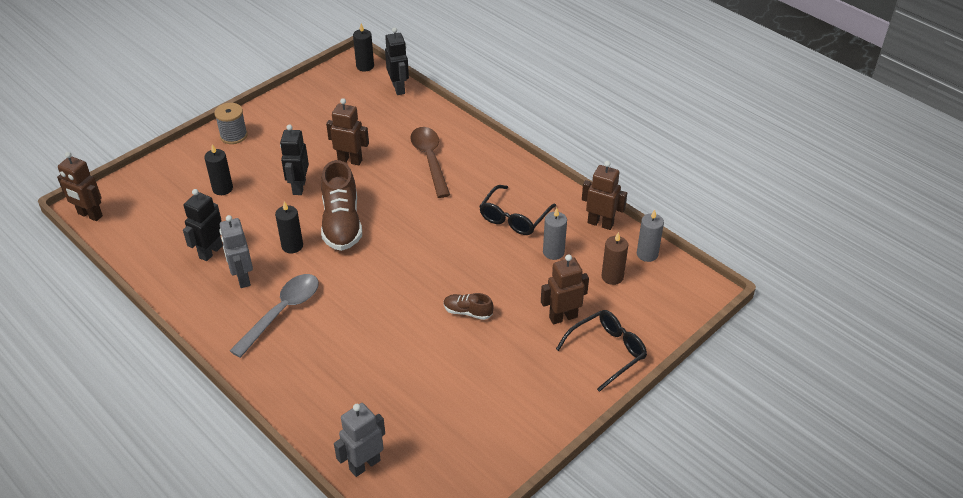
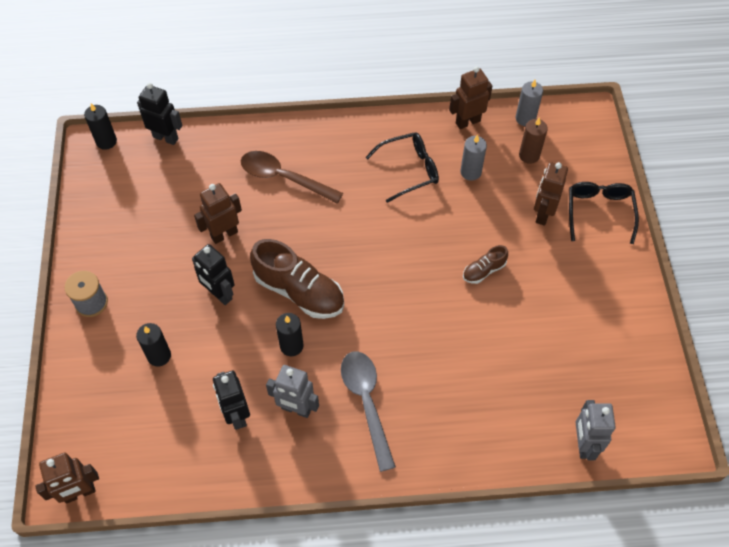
camera: 50 degrees left, 15 degrees up
black glasses [479,185,556,235] -> black glasses turned 90 degrees counterclockwise [365,133,439,203]

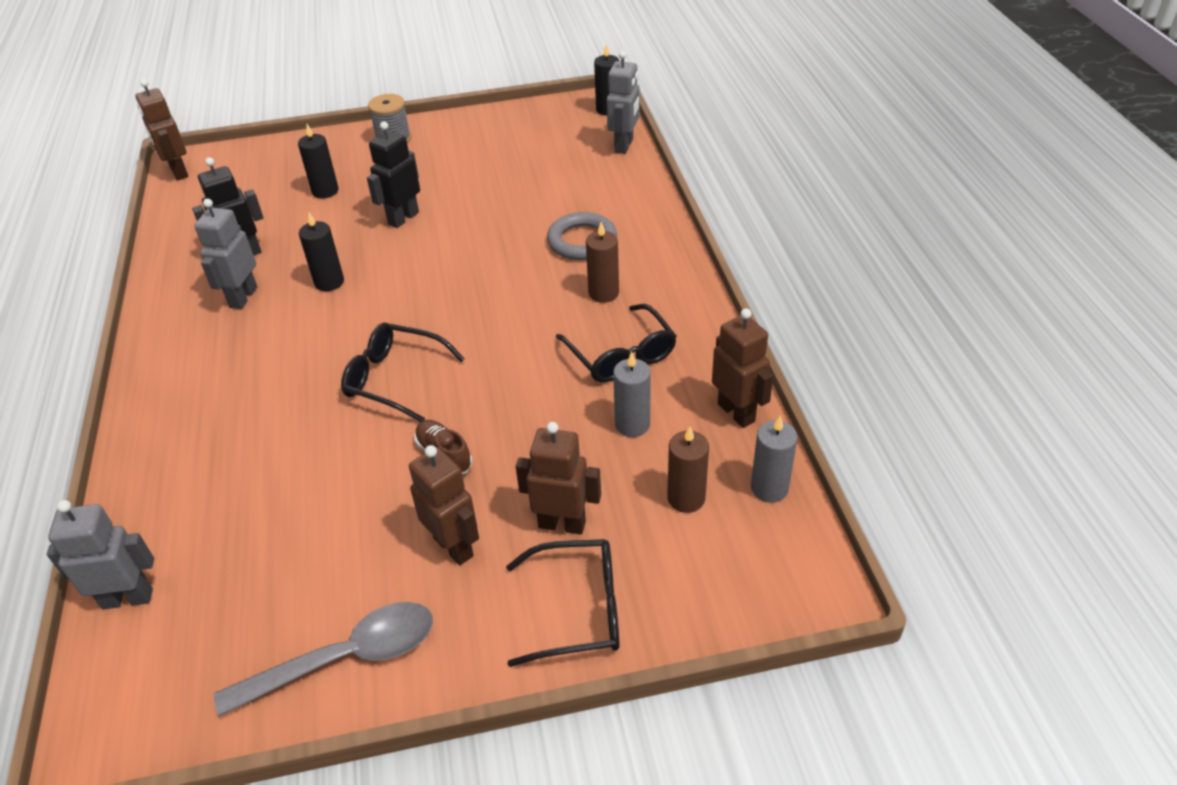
camera: 85 degrees right, 15 degrees down
black robot [137,83,183,145] -> grey robot [607,51,640,154]
brown robot [194,183,242,244] -> brown robot moved to [409,445,479,566]
brown spoon [241,151,343,204] -> grey ring [547,212,617,260]
brown shoe [250,239,344,319] -> none
grey spoon [341,351,396,472] -> grey spoon moved to [214,602,433,717]
none -> black glasses [341,323,465,422]
none -> brown candle [586,222,619,303]

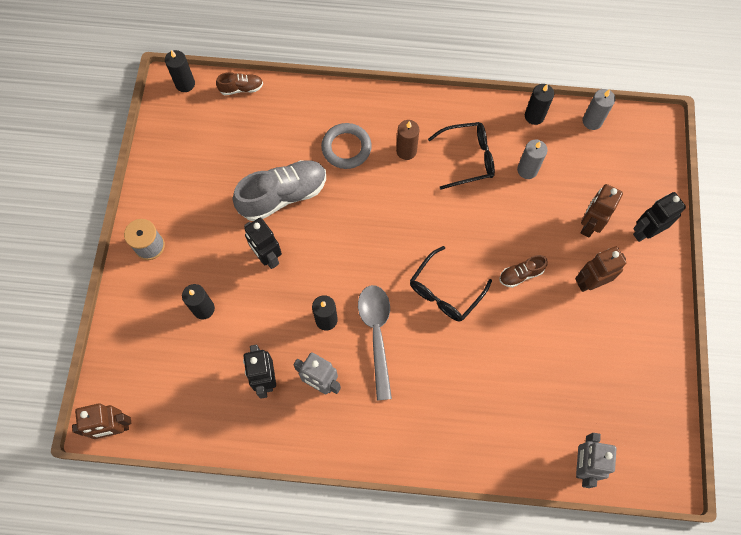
camera: 75 degrees left, 25 degrees up
grey spoon [214,602,433,717] -> grey spoon moved to [358,285,392,401]
black glasses [506,539,620,667] -> black robot [633,192,686,242]
grey robot [607,51,640,154] -> brown shoe [216,72,263,95]
brown candle [667,426,709,513] -> none
brown robot [712,308,773,428] -> black candle [525,84,554,125]
none -> grey shoe [233,160,326,221]

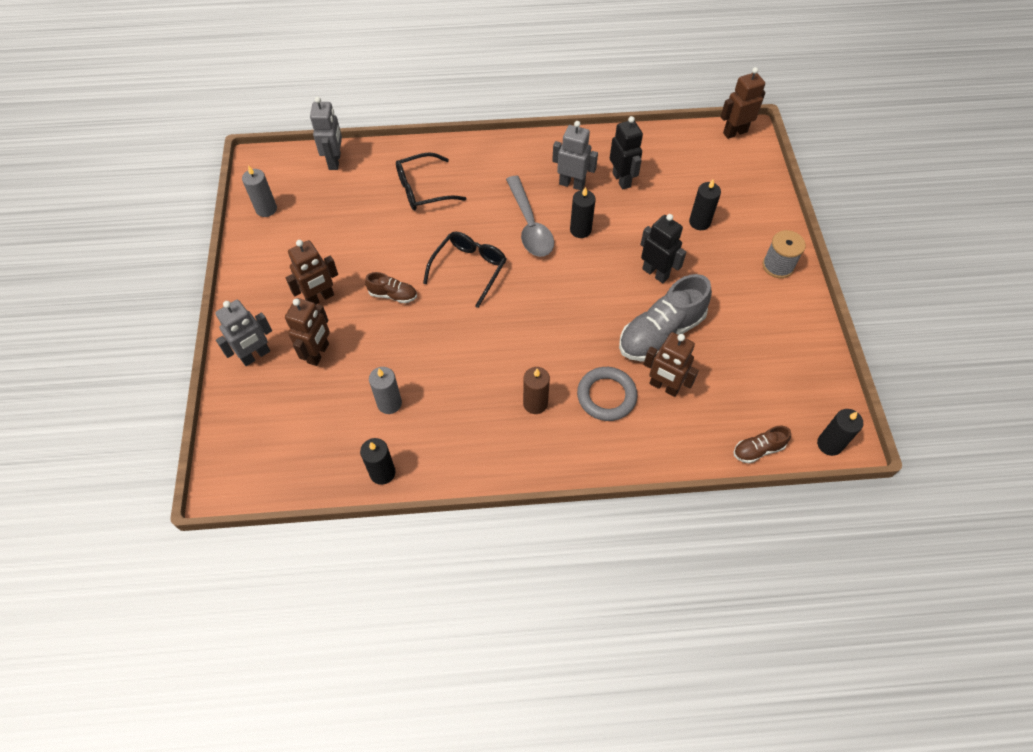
camera: 170 degrees right, 10 degrees down
black glasses [428,122,495,190] -> black glasses moved to [396,152,466,210]
brown shoe [499,255,548,288] -> brown shoe turned 45 degrees clockwise [365,272,417,303]
grey candle [582,89,615,130] -> grey candle moved to [242,165,277,217]
black robot [633,192,686,242] -> grey robot [215,300,272,366]
none -> brown robot [644,332,699,397]

